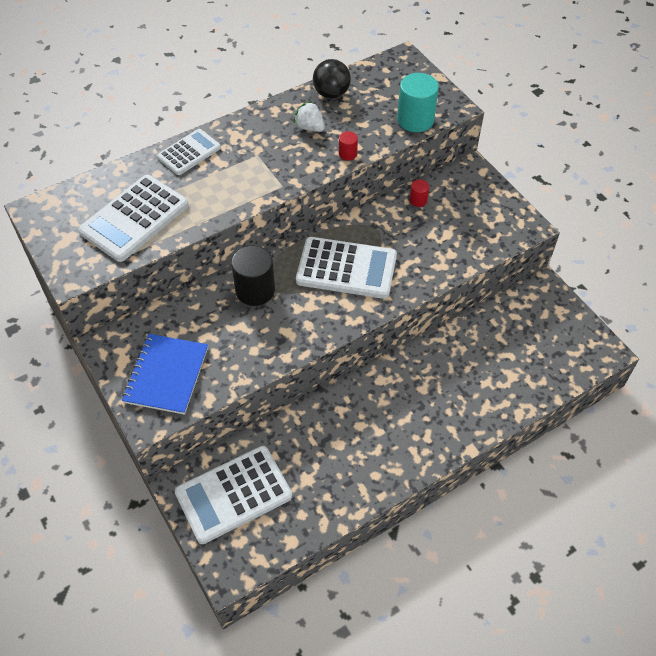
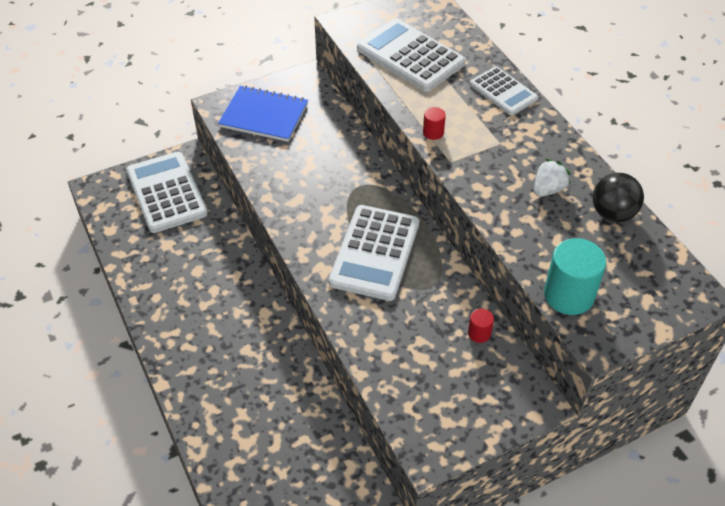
camera: 95 degrees right, 5 degrees down
black cylinder [231,246,275,306] -> none
red cylinder [339,131,358,160] -> red cylinder moved to [423,107,446,140]

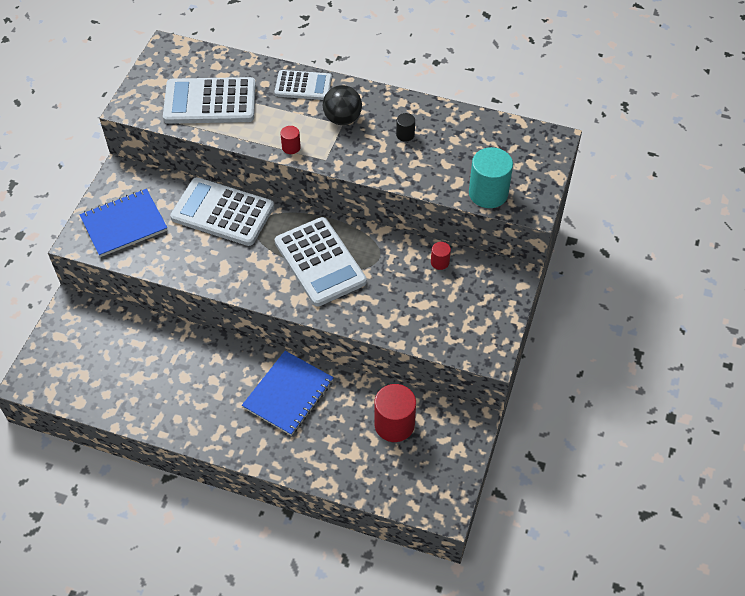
camera: 45 degrees left, 5 degrees up
white calculator [126,152,208,233] -> white calculator moved to [170,177,274,246]
white strawberry [534,159,571,197] -> black cylinder [396,113,415,142]
black ball [593,173,644,222] -> black ball moved to [323,85,362,125]
none -> blue notebook [242,351,334,436]
none -> red cylinder [374,384,416,442]

